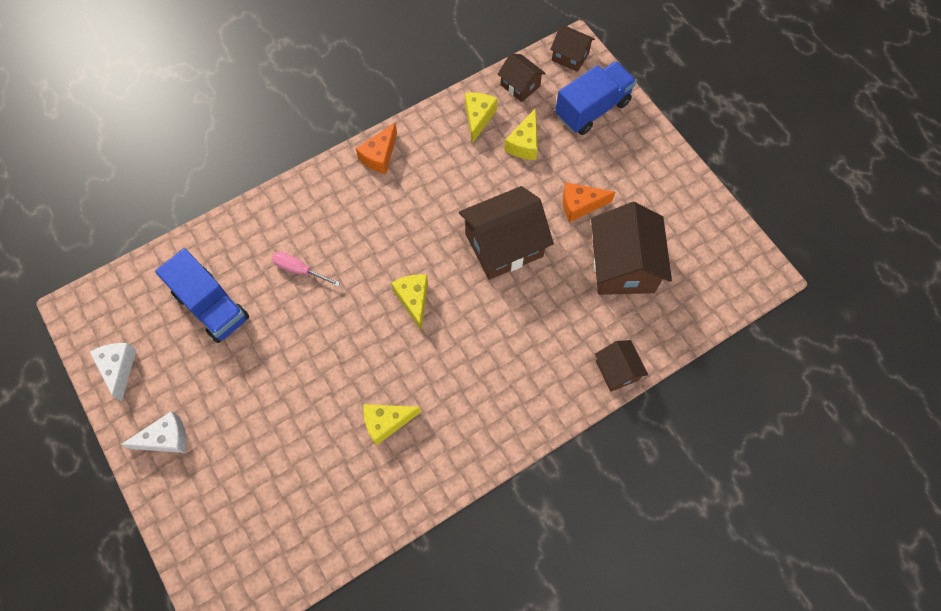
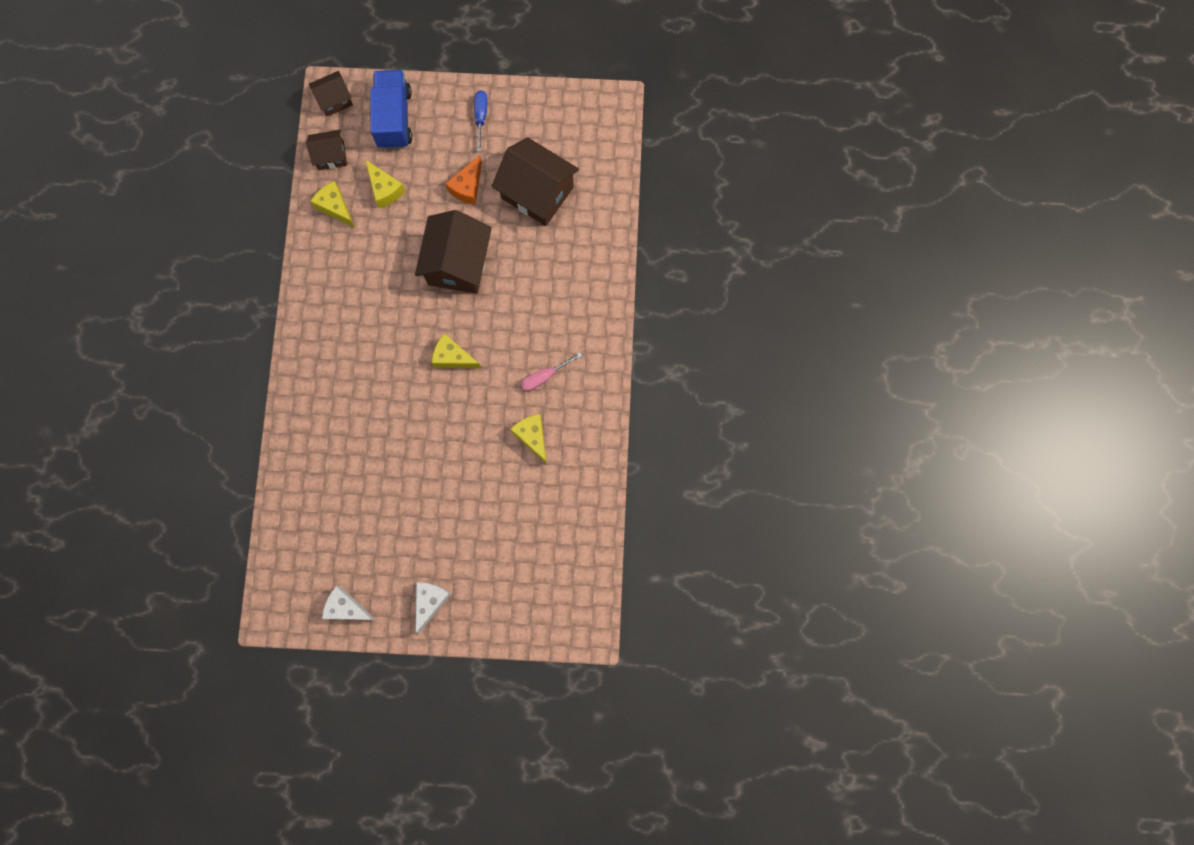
camera: 55 degrees left, 10 degrees up
blue truck [155,248,249,343] -> none
pink screwdriver [272,251,340,286] -> pink screwdriver moved to [521,353,582,391]
orange cheese [356,123,397,174] -> none
yellow cheese [363,404,421,446] -> yellow cheese turned 135 degrees clockwise [510,414,547,464]
brown house [595,340,648,392] -> none
none -> blue screwdriver [474,90,487,152]

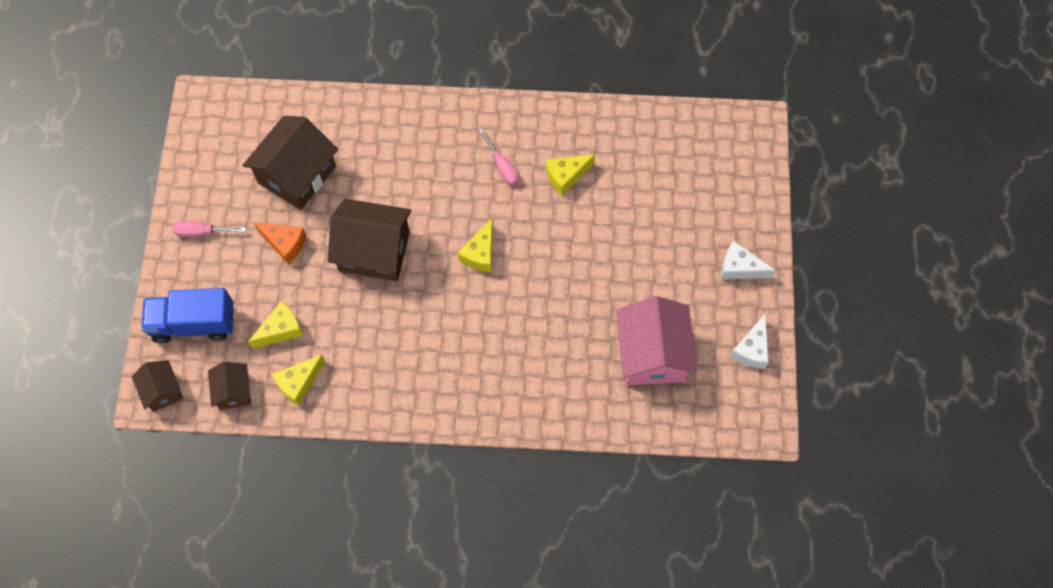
camera: 90 degrees left, 10 degrees down
blue screwdriver [474,90,487,152] -> pink screwdriver [173,221,246,237]
none -> pink house [616,296,697,385]

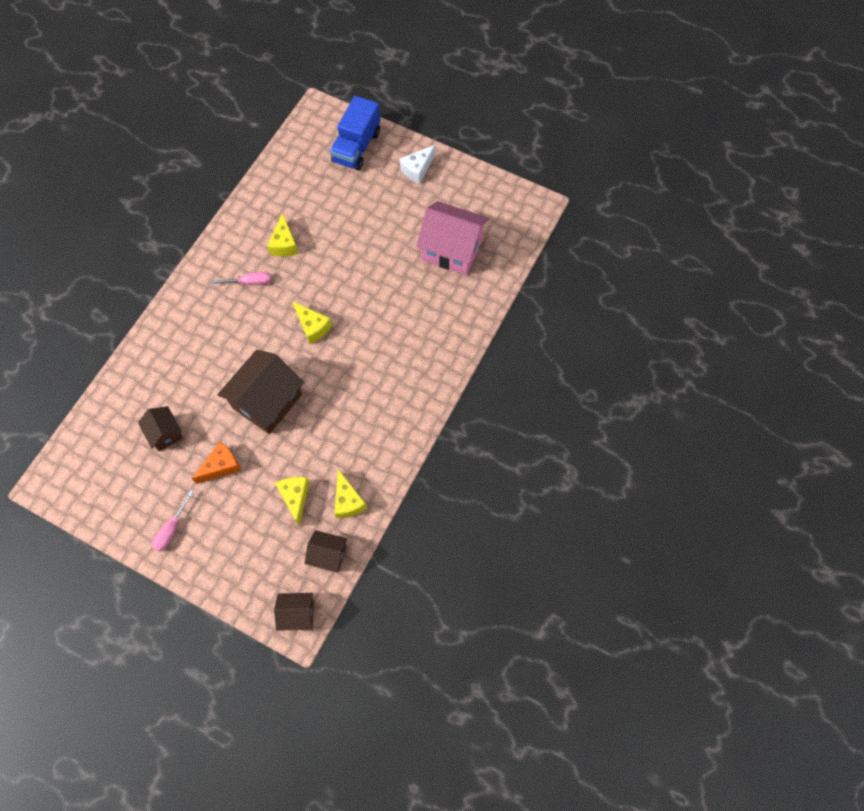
camera: 65 degrees left, 0 degrees up
blue truck [141,288,234,343] -> blue truck moved to [330,96,380,171]
brown house [242,116,338,210] -> brown house [138,406,183,451], size x0.53
white cheese [730,313,769,369] -> none

